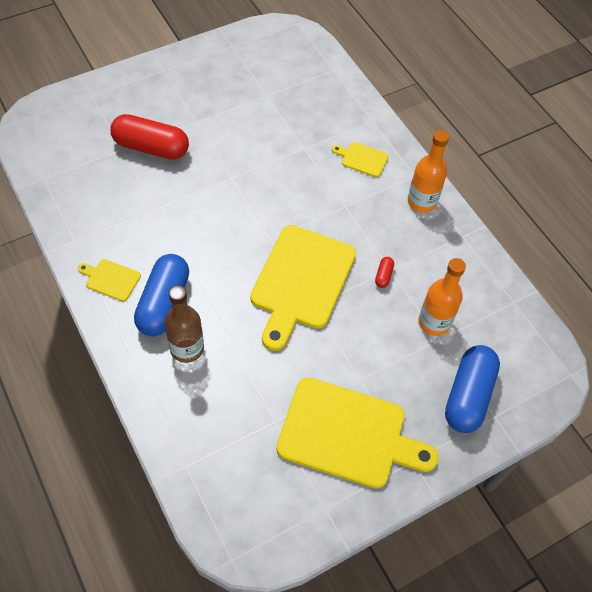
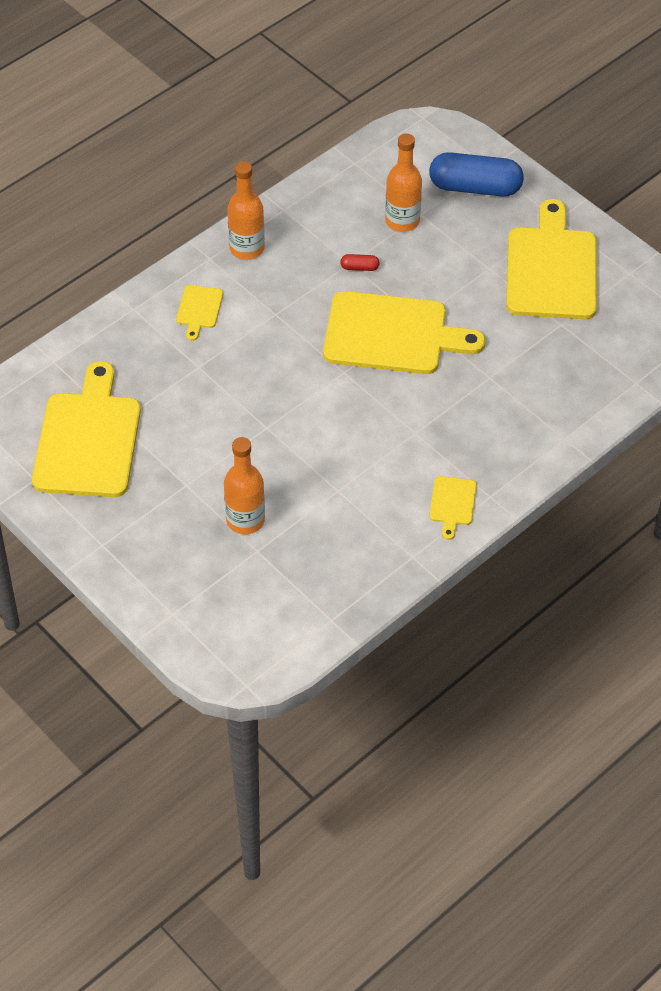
camera: 100 degrees left, 5 degrees down
red capsule [110,114,189,160] -> orange bottle [224,437,265,534]
blue capsule [134,254,189,336] -> none
brown bottle [164,285,204,363] -> none
none -> yellow cutting board [32,361,141,497]

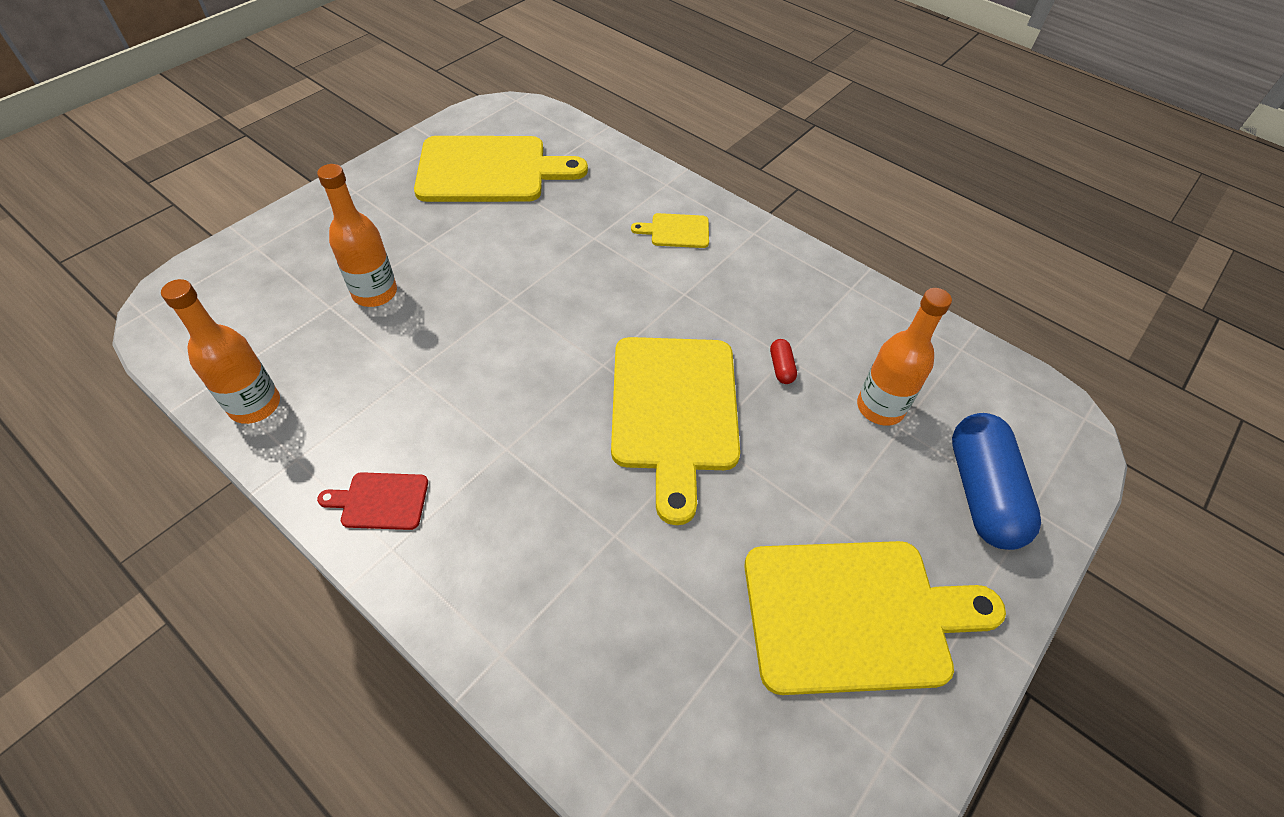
camera: 80 degrees right, 0 degrees up
orange bottle [227,161,265,260] -> orange bottle moved to [161,279,280,424]
yellow cutting board [429,476,477,540] -> red cutting board [317,472,428,530]

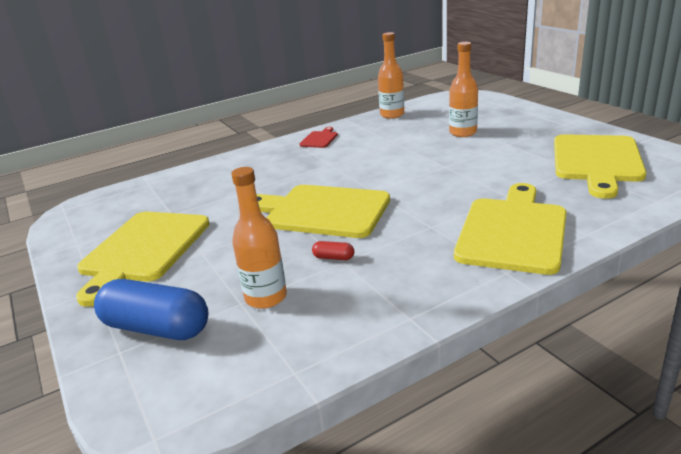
camera: 115 degrees right, 25 degrees down
yellow cutting board [631,213,709,248] -> yellow cutting board [454,183,567,275], size x2.27

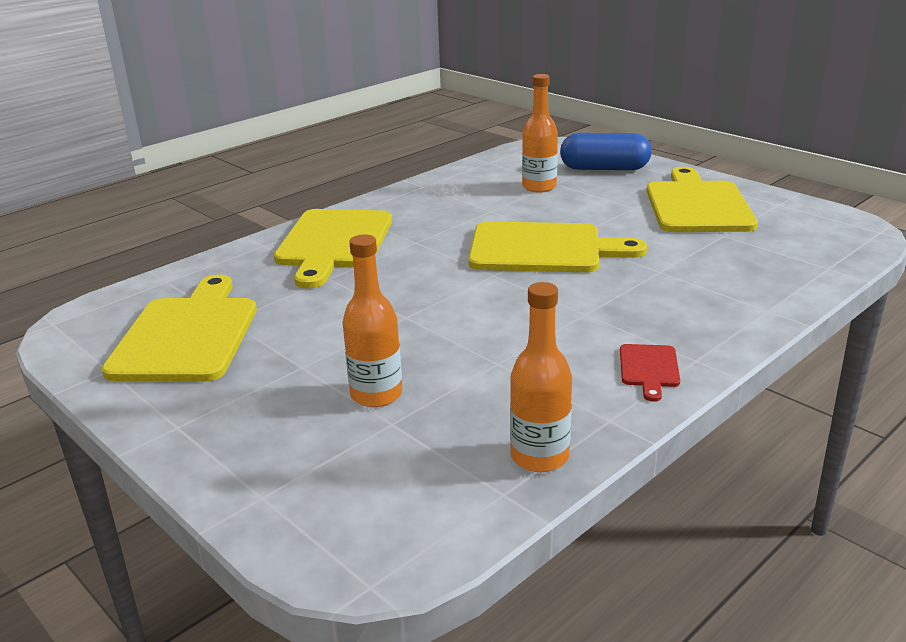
camera: 165 degrees right, 0 degrees up
red capsule [312,241,354,260] -> none

